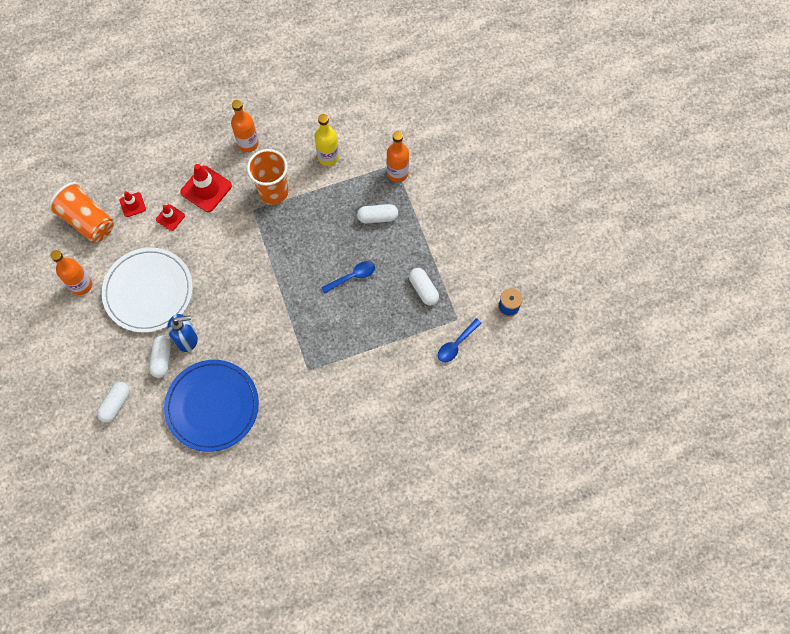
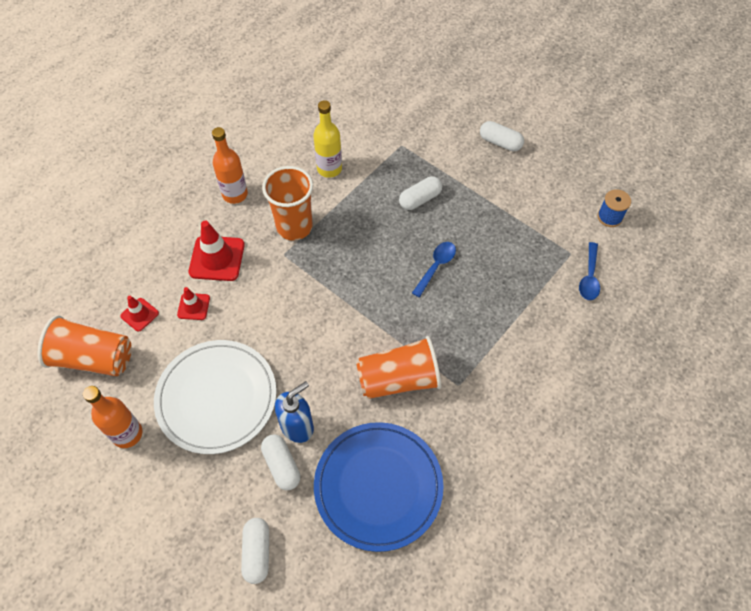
camera: 30 degrees left, 10 degrees down
orange bottle [387,131,409,182] -> none
white capsule [409,268,439,306] -> white capsule moved to [480,121,524,151]
none -> orange cup [356,336,441,399]

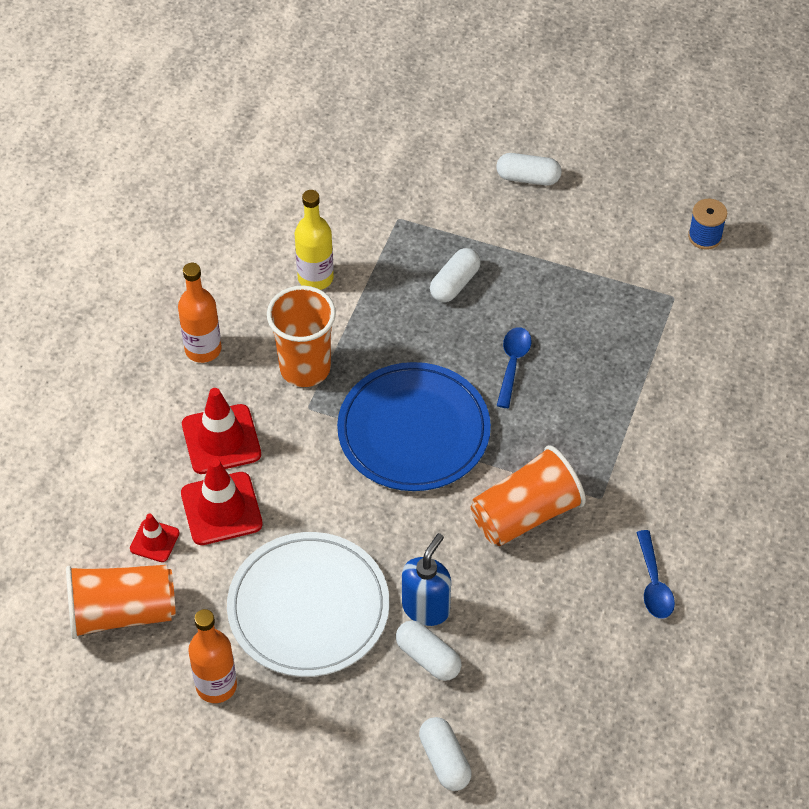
camera: 20 degrees left, 5 degrees down
red traffic cone [177,287,210,320] -> red traffic cone [181,458,263,545], size x1.78
blue plate [314,422,444,552] -> blue plate moved to [337,362,491,491]
blue spoon [579,242,600,300] -> blue spoon moved to [636,530,675,619]

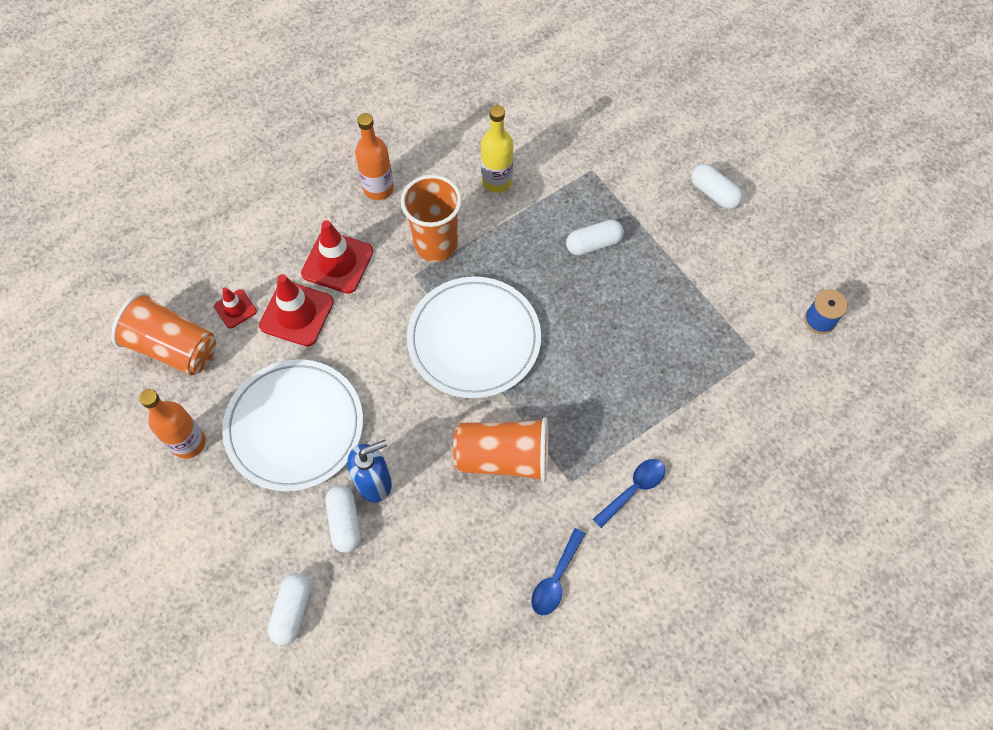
camera: 35 degrees right, 10 degrees up
blue plate [337,362,491,491] -> white plate [407,276,541,398]
blue spoon [497,327,532,408] -> blue spoon moved to [593,459,665,528]

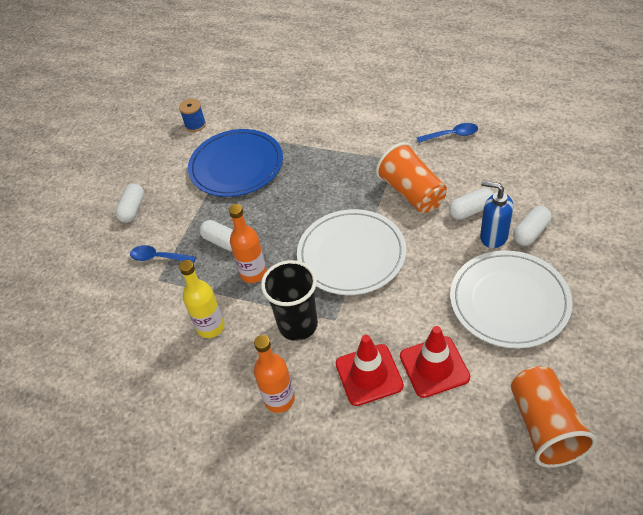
camera: 120 degrees left, 15 degrees down
orange bottle [139,389,206,459] -> orange bottle moved to [229,204,267,283]
red traffic cone [214,287,257,328] -> none
white capsule [268,573,311,646] -> white capsule moved to [449,188,494,220]
orange cup [401,175,462,262] -> black cup [261,260,318,341]
blue spoon [593,459,665,528] -> blue spoon moved to [130,245,196,264]
none -> blue plate [188,129,283,197]

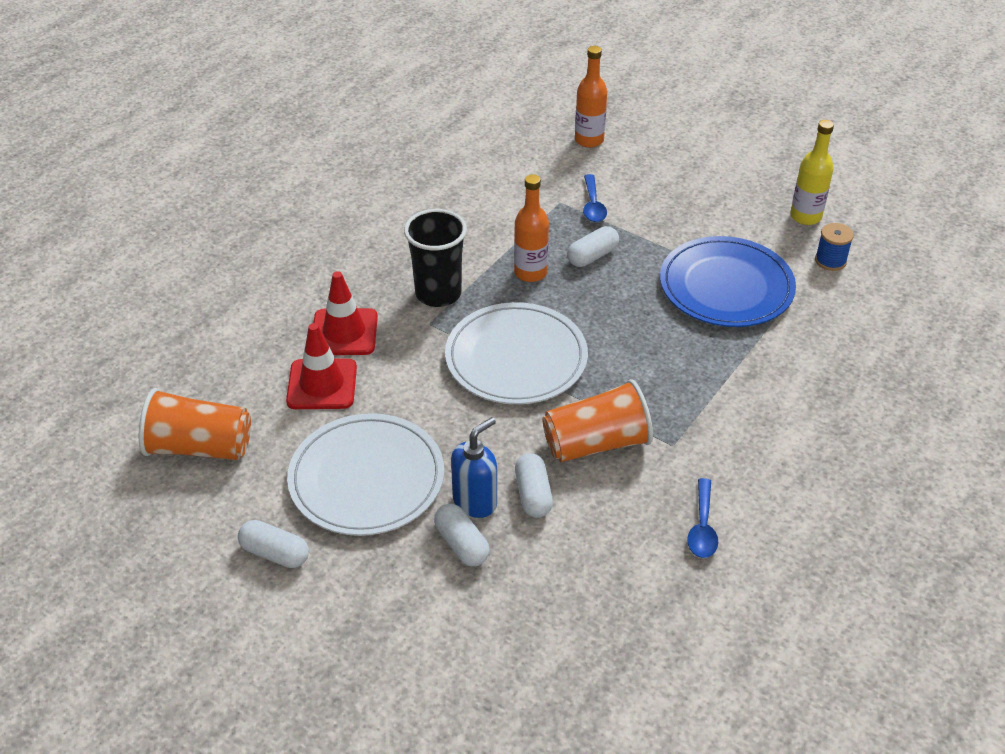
camera: 100 degrees right, 5 degrees down
white capsule [115,183,144,223] -> white capsule moved to [238,520,309,568]
blue spoon [130,245,196,264] -> blue spoon turned 150 degrees clockwise [583,174,607,222]
yellow bottle [179,260,224,338] -> yellow bottle moved to [790,120,834,225]
orange bottle [254,335,295,413] -> orange bottle moved to [575,46,607,148]

